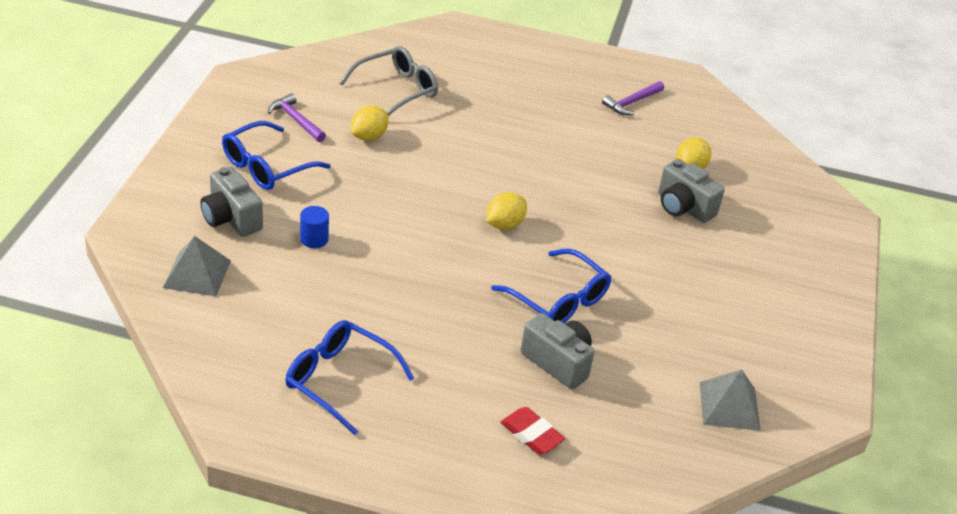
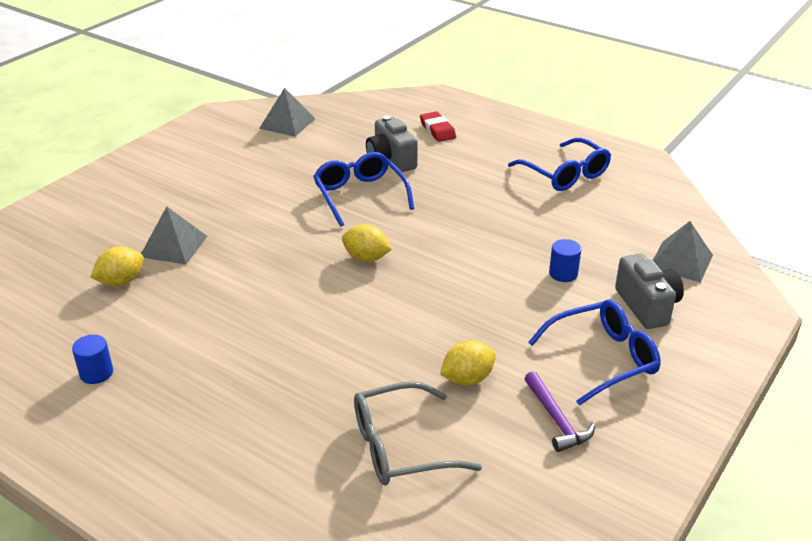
camera: 155 degrees left, 5 degrees down
yellow lemon [487,192,527,230] -> yellow lemon turned 45 degrees clockwise [342,224,392,262]
purple hammer [602,81,664,115] -> blue cylinder [72,335,113,384]
grey camera [658,159,725,223] -> grey pyramid [141,206,207,264]

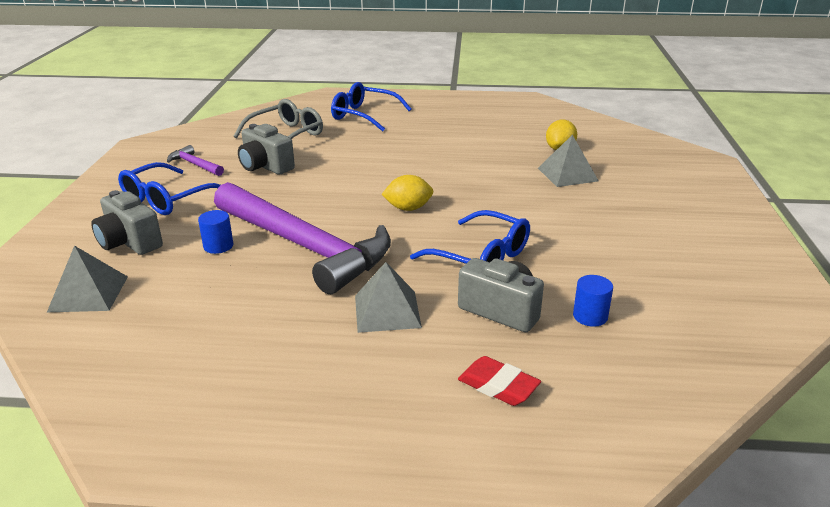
camera: 150 degrees right, 5 degrees down
blue cylinder [72,335,113,384] -> blue cylinder moved to [573,275,613,327]
grey pyramid [259,88,315,137] -> grey pyramid moved to [355,262,422,333]
yellow lemon [440,341,496,386] -> grey camera [238,124,295,175]
blue glasses [508,138,611,191] -> blue glasses moved to [331,82,411,131]
none -> purple hammer [214,182,391,294]

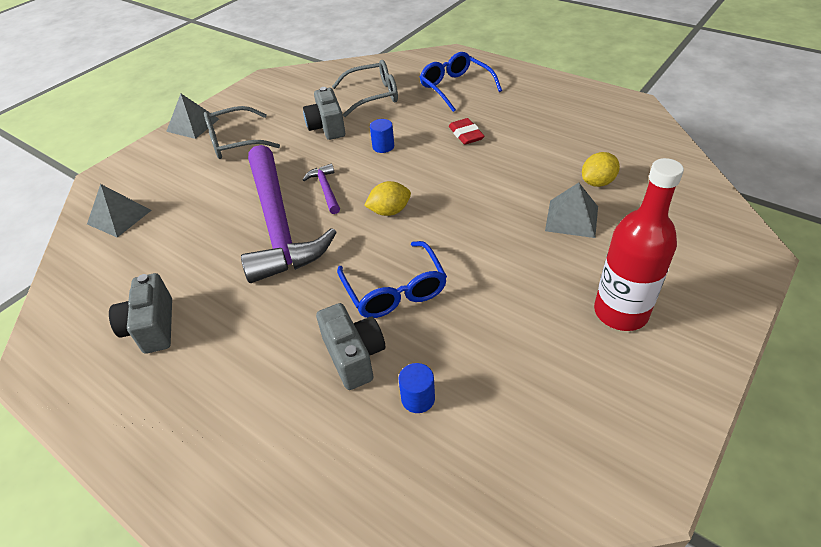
camera: 35 degrees right, 15 degrees up
grey camera [91,190,163,255] -> grey camera moved to [109,273,172,354]
blue glasses [118,162,220,215] -> grey glasses [204,106,280,159]
purple hammer [167,145,224,176] -> purple hammer moved to [303,164,340,214]
blue cylinder [198,210,233,254] -> blue cylinder moved to [370,119,394,153]
grey pyramid [355,262,422,333] -> grey pyramid moved to [166,94,219,139]
yellow lemon [381,175,434,211] -> yellow lemon turned 45 degrees counterclockwise [364,181,411,216]
red eraser [458,356,541,406] -> red eraser moved to [449,118,485,145]
none -> red bottle [594,158,684,331]

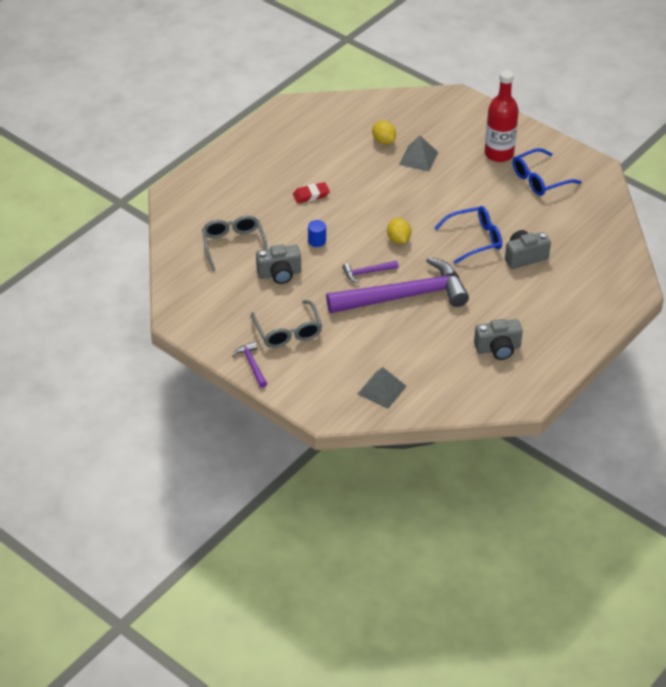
camera: 90 degrees left, 0 degrees up
grey pyramid [166,94,219,139] -> purple hammer [232,342,267,388]
blue cylinder [398,363,435,413] -> none
blue glasses [420,52,502,112] -> blue glasses moved to [513,148,582,196]

